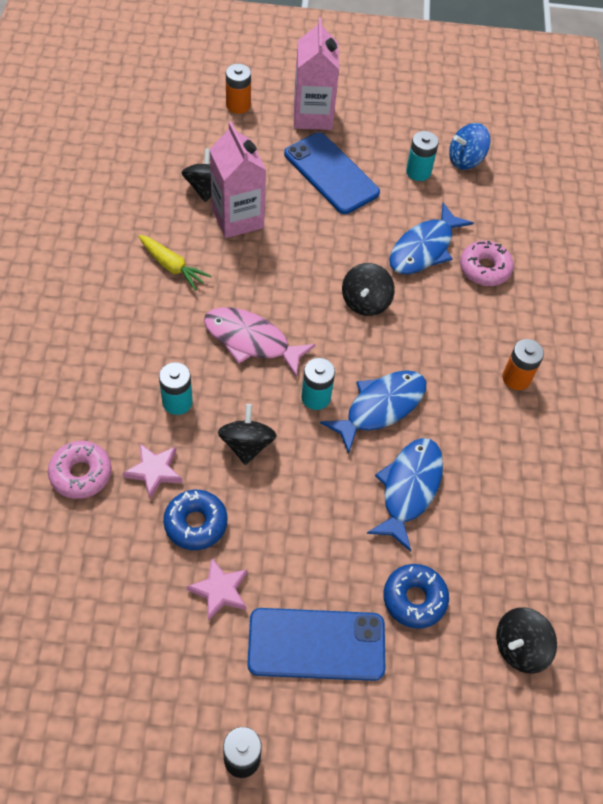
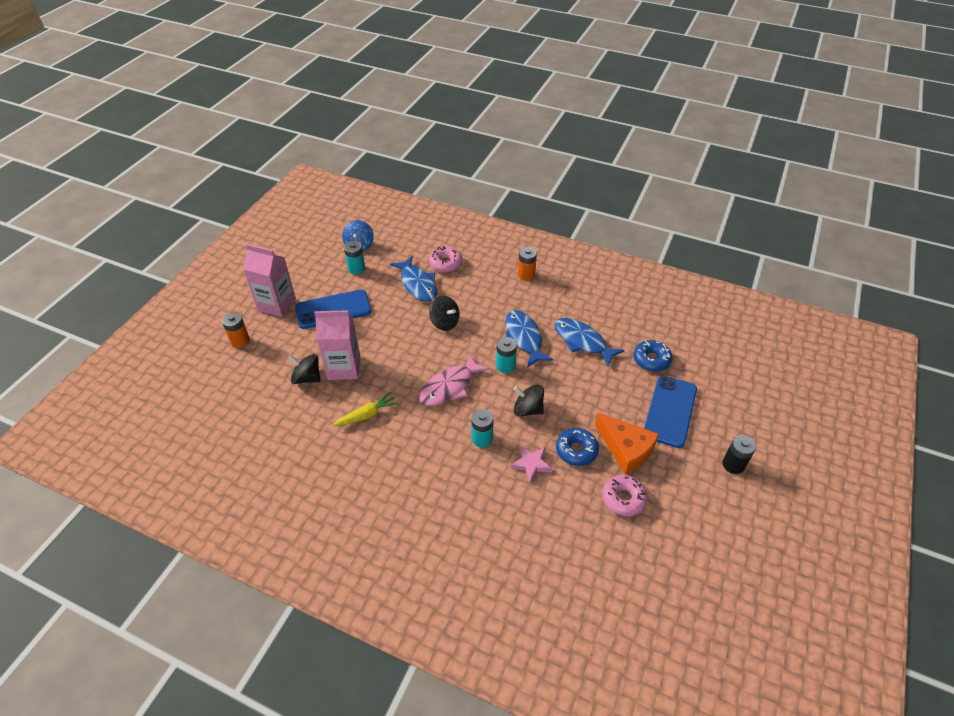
camera: 65 degrees left, 10 degrees down
pink donut [48,441,112,499] -> pink donut moved to [602,475,648,517]
pink star [186,557,248,621] -> orange cheese [595,413,659,475]
black spinning top [496,607,557,673] -> none

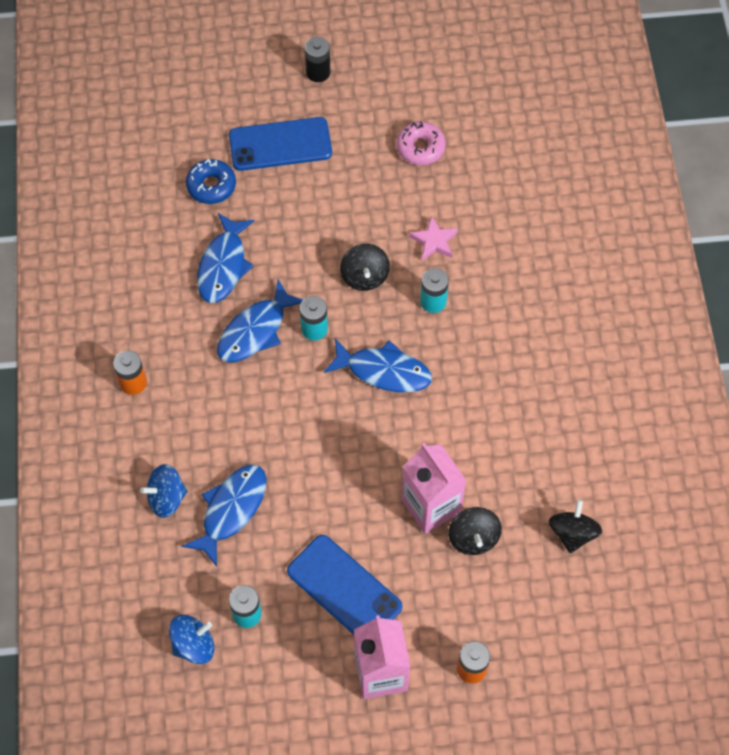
camera: 120 degrees left, 15 degrees up
yellow carrot [333,392,399,426] -> none
pink fish [419,354,490,406] -> blue fish [324,338,432,392]
pink donut [429,246,462,272] -> blue spinning top [140,464,188,518]
black spinning top [429,296,460,331] -> black spinning top moved to [549,500,602,553]
blue donut [556,428,599,466] -> none
orange cheese [595,413,659,475] -> none

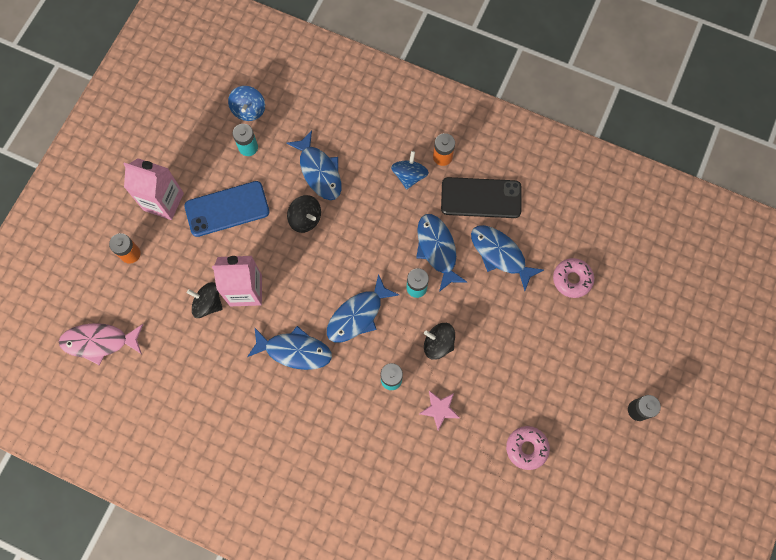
camera: 120 degrees right, 10 degrees up
blue spinning top [140,464,188,518] -> blue spinning top moved to [391,151,429,190]
blue donut [186,159,236,204] -> pink donut [553,258,594,298]
blue phone [229,117,332,171] -> none
black spinning top [549,500,602,553] -> black spinning top moved to [287,195,321,233]
none -> pink fish [59,323,143,365]
none -> blue fish [247,326,332,370]
none -> black phone [441,177,522,218]

